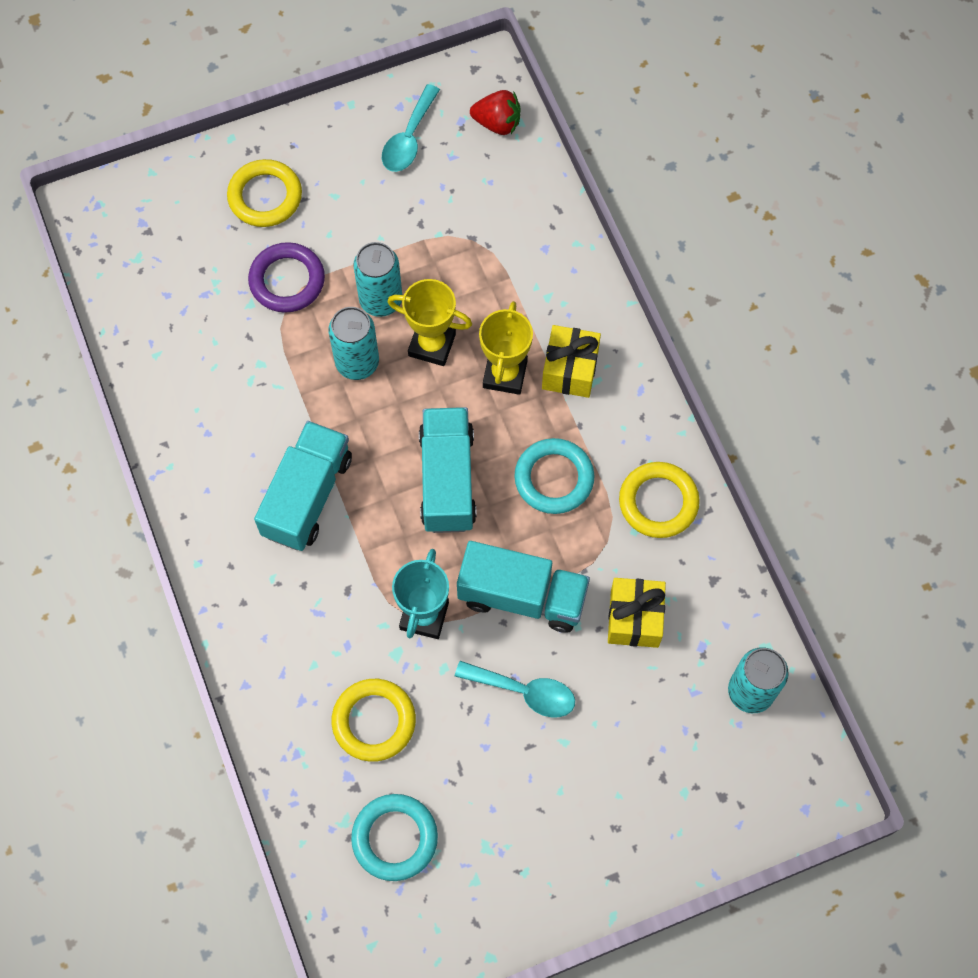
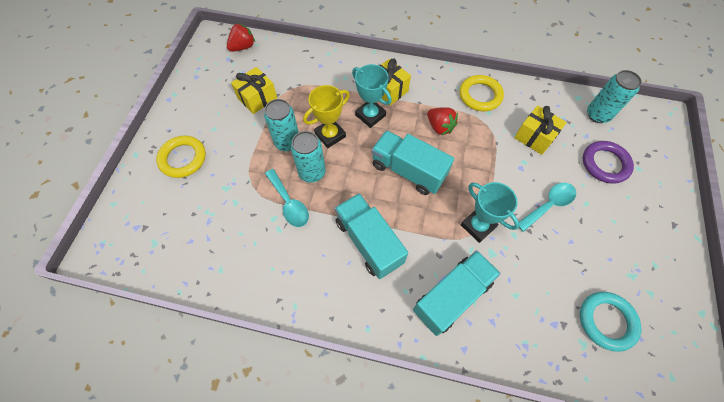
camera: 55 degrees left, 5 degrees down
purple ring [248,242,325,313] -> purple ring moved to [583,141,634,184]
yellow ring [331,679,416,762] -> none
turquoise spoon [382,84,440,172] -> turquoise spoon moved to [265,169,309,227]
turquoise truck [457,541,590,633] -> turquoise truck moved to [413,250,501,336]
yellow trophy [479,301,533,395] -> turquoise trophy [352,64,392,128]
turquoise ring [514,438,595,514] -> red strawberry [427,107,458,135]
none -> yellow gift [231,67,277,114]

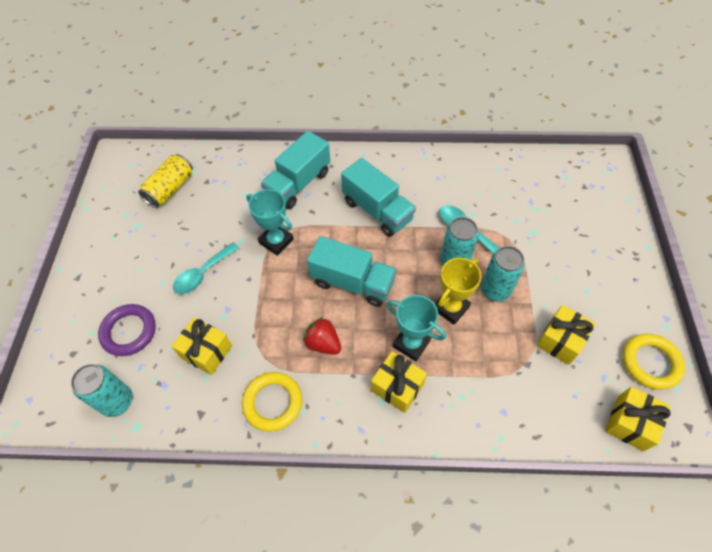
camera: 170 degrees right, 5 degrees down
yellow ring [156,136,206,178] -> yellow ring moved to [623,334,685,390]
red strawberry [227,23,255,52] -> yellow gift [605,386,671,452]
turquoise ring [580,292,641,352] -> yellow can [138,154,193,208]

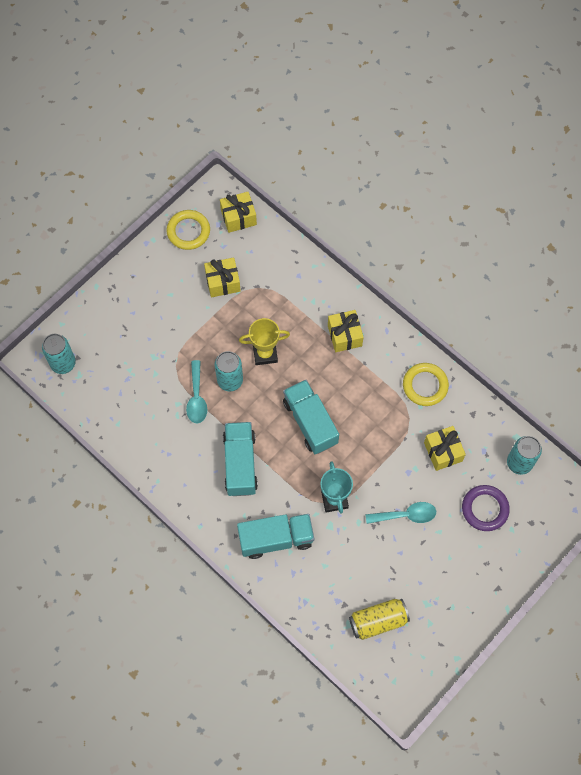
camera: 140 degrees left, 10 degrees up
red strawberry [303,317,341,355] -> none
turquoise trophy [387,295,446,361] -> none
turquoise can [481,246,525,301] -> turquoise can moved to [42,334,76,374]

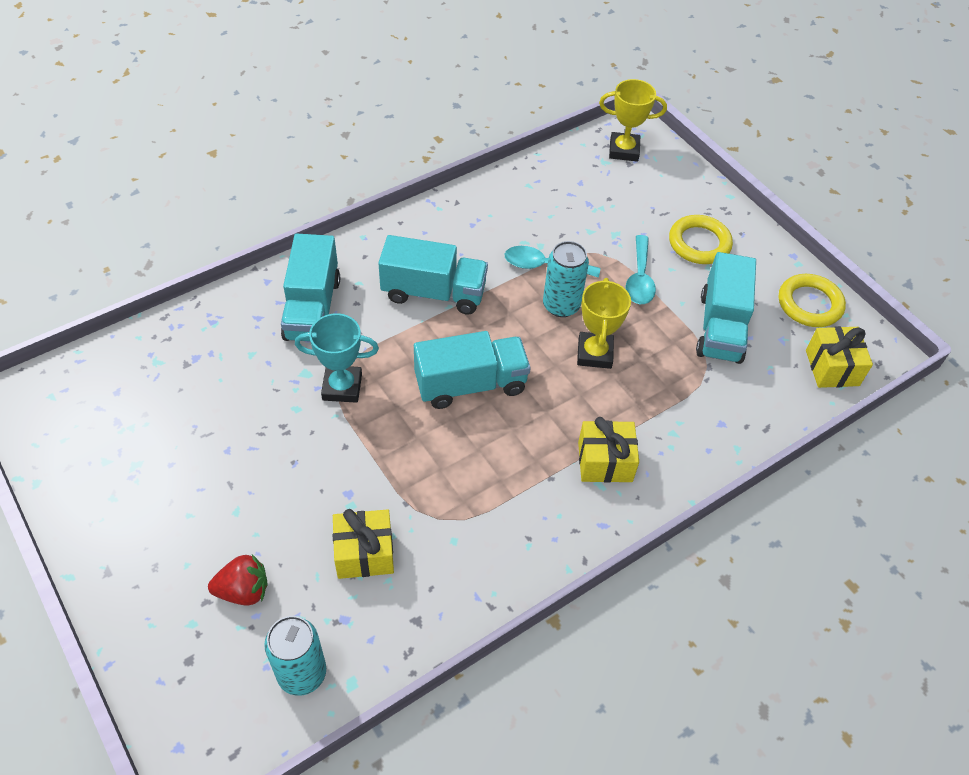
camera: 100 degrees right, 15 degrees down
turquoise can [42,334,76,374] -> yellow trophy [599,79,667,162]
yellow gift [204,257,241,297] -> turquoise truck [696,252,756,364]
yellow can [349,599,410,640] -> none
turquoise spoon [366,502,436,524] -> turquoise spoon moved to [625,235,656,304]
yellow ring [403,363,449,406] -> yellow ring moved to [669,215,733,264]
purple ring [462,485,510,531] -> red strawberry [208,554,268,606]

